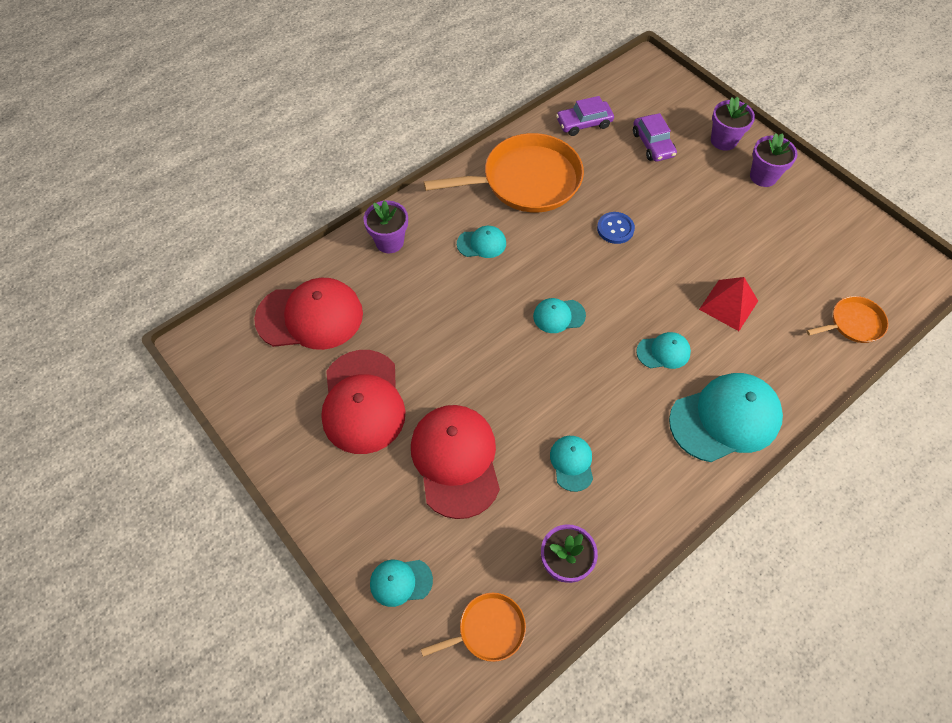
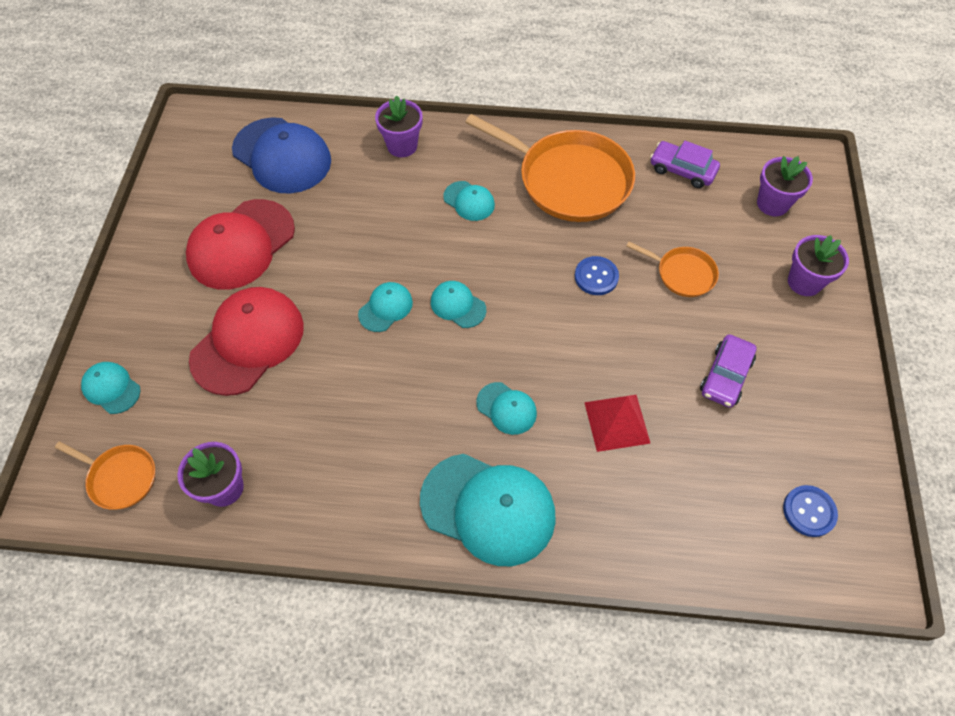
camera: 45 degrees right, 0 degrees up
red cap [254,278,363,350] -> blue cap [232,117,331,194]
turquoise cap [550,436,593,492] -> turquoise cap moved to [358,282,413,332]
purple car [633,113,677,162] -> purple car moved to [700,334,757,408]
purple flower pot [750,133,797,187] -> purple flower pot moved to [757,156,813,216]
orange pan [806,296,888,343] -> orange pan moved to [626,241,719,297]
none -> blue button [783,485,838,537]

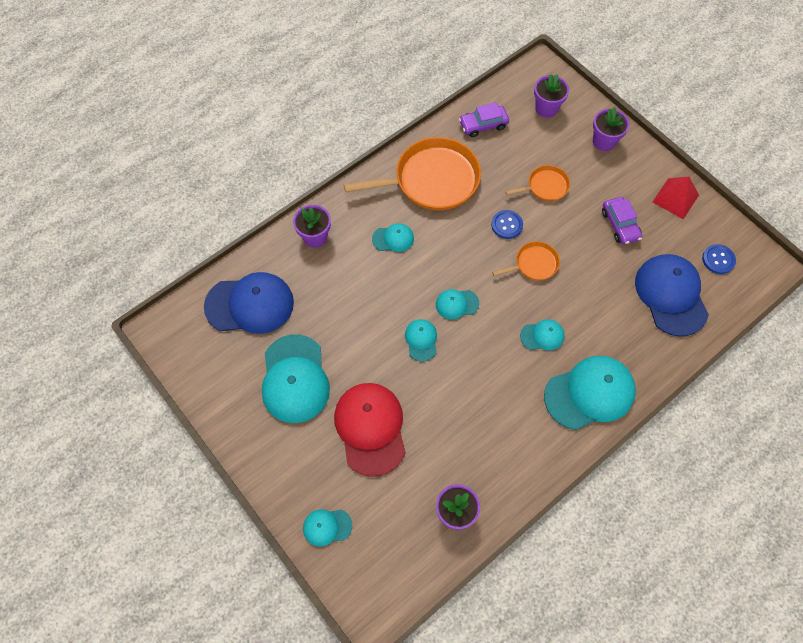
camera: 45 degrees left, 5 degrees up
orange pan [55,441,155,510] -> orange pan moved to [492,241,560,280]
red cap [186,199,295,290] -> turquoise cap [262,334,330,423]
red pyramid [584,395,651,452] -> red pyramid moved to [653,177,699,219]
none -> blue cap [635,254,709,337]

